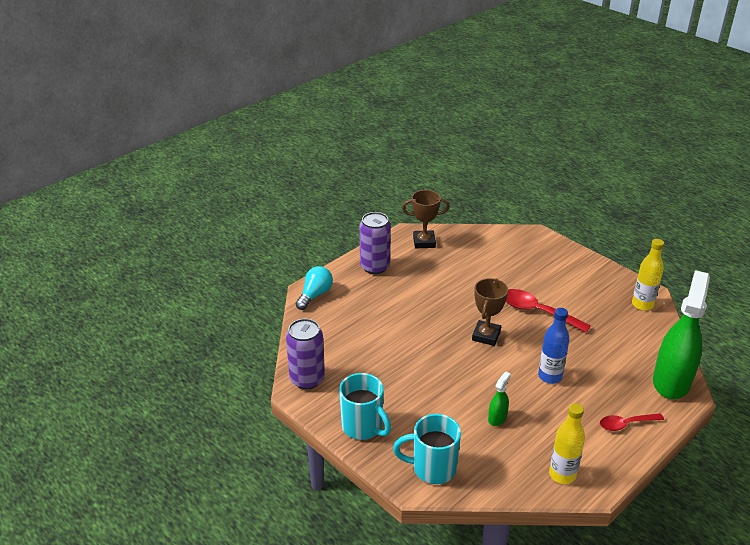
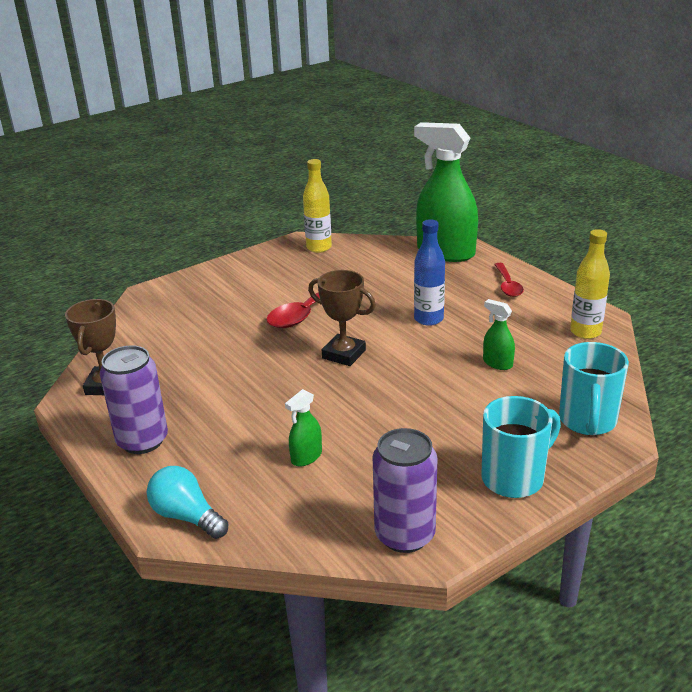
camera: 80 degrees left, 5 degrees down
none -> green spray bottle [285,389,322,467]

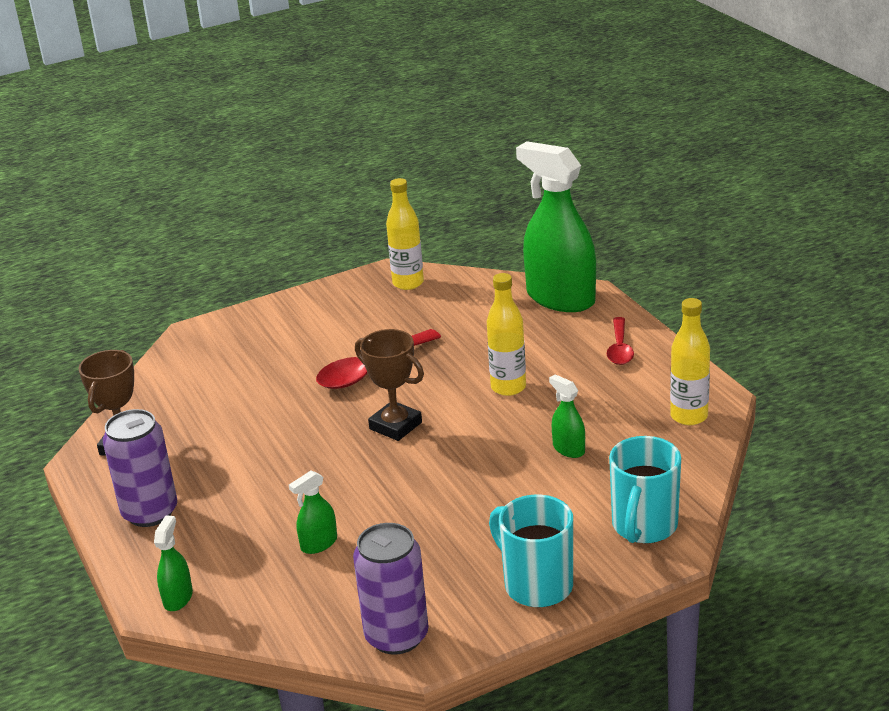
camera: 10 degrees right, 0 degrees up
turquoise light bulb [147,466,229,539] -> green spray bottle [154,515,193,611]
blue bottle [414,219,445,326] -> yellow bottle [487,273,526,396]
turquoise mug [481,396,561,498] -> turquoise mug turned 105 degrees counterclockwise [489,495,573,607]

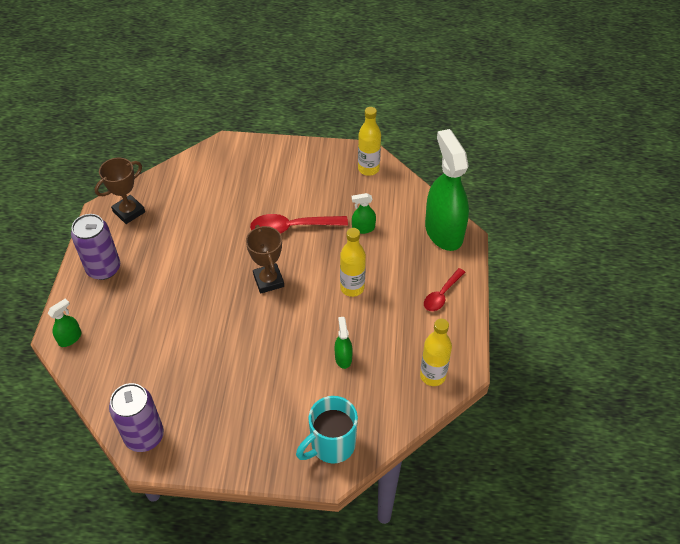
camera: 30 degrees right, 20 degrees up
green spray bottle [289,471,337,554] -> green spray bottle moved to [352,193,376,234]
turquoise mug [489,495,573,607] -> none

